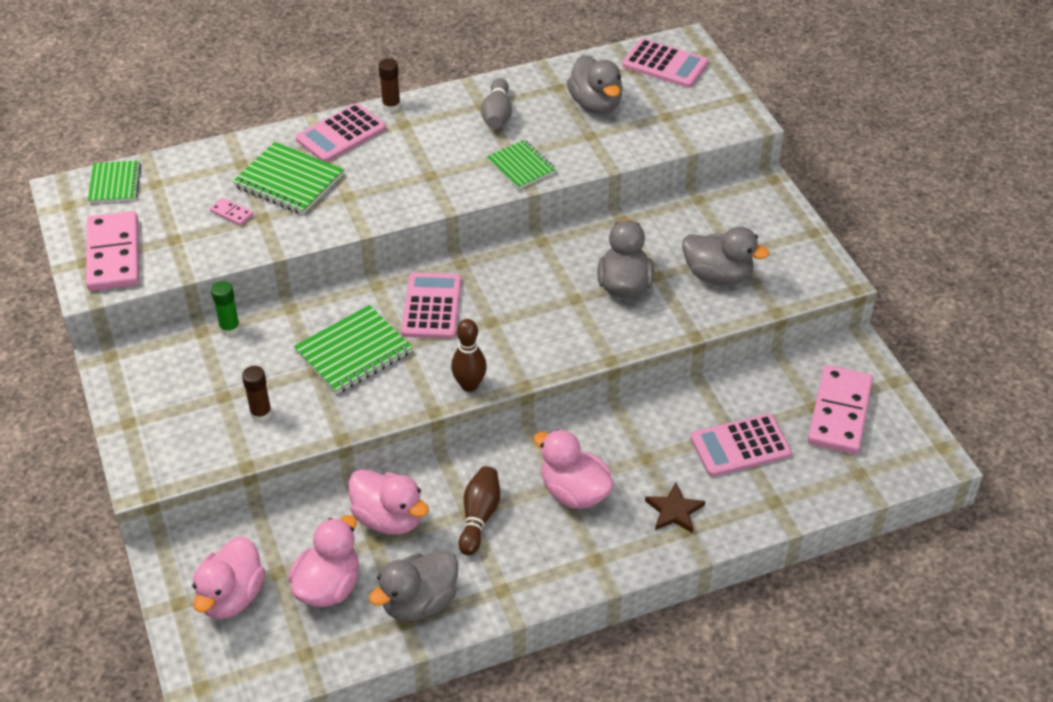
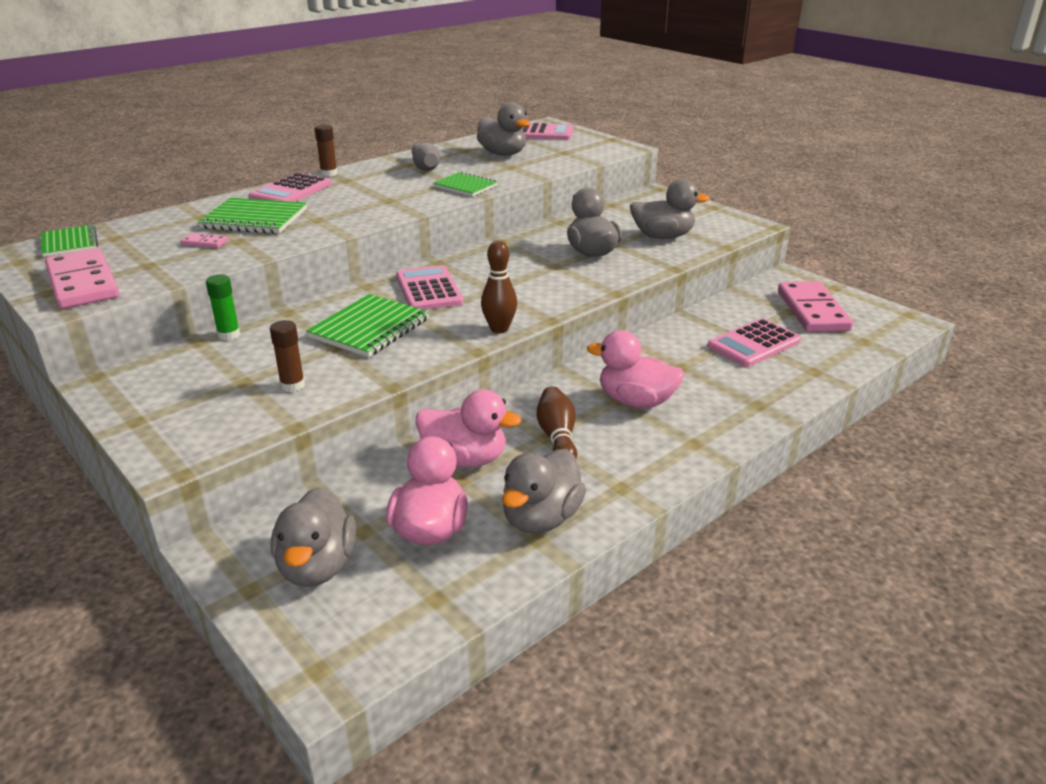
camera: 20 degrees left, 15 degrees down
pink duck [192,536,265,619] -> grey duck [271,487,356,587]
brown star [645,483,705,533] -> none

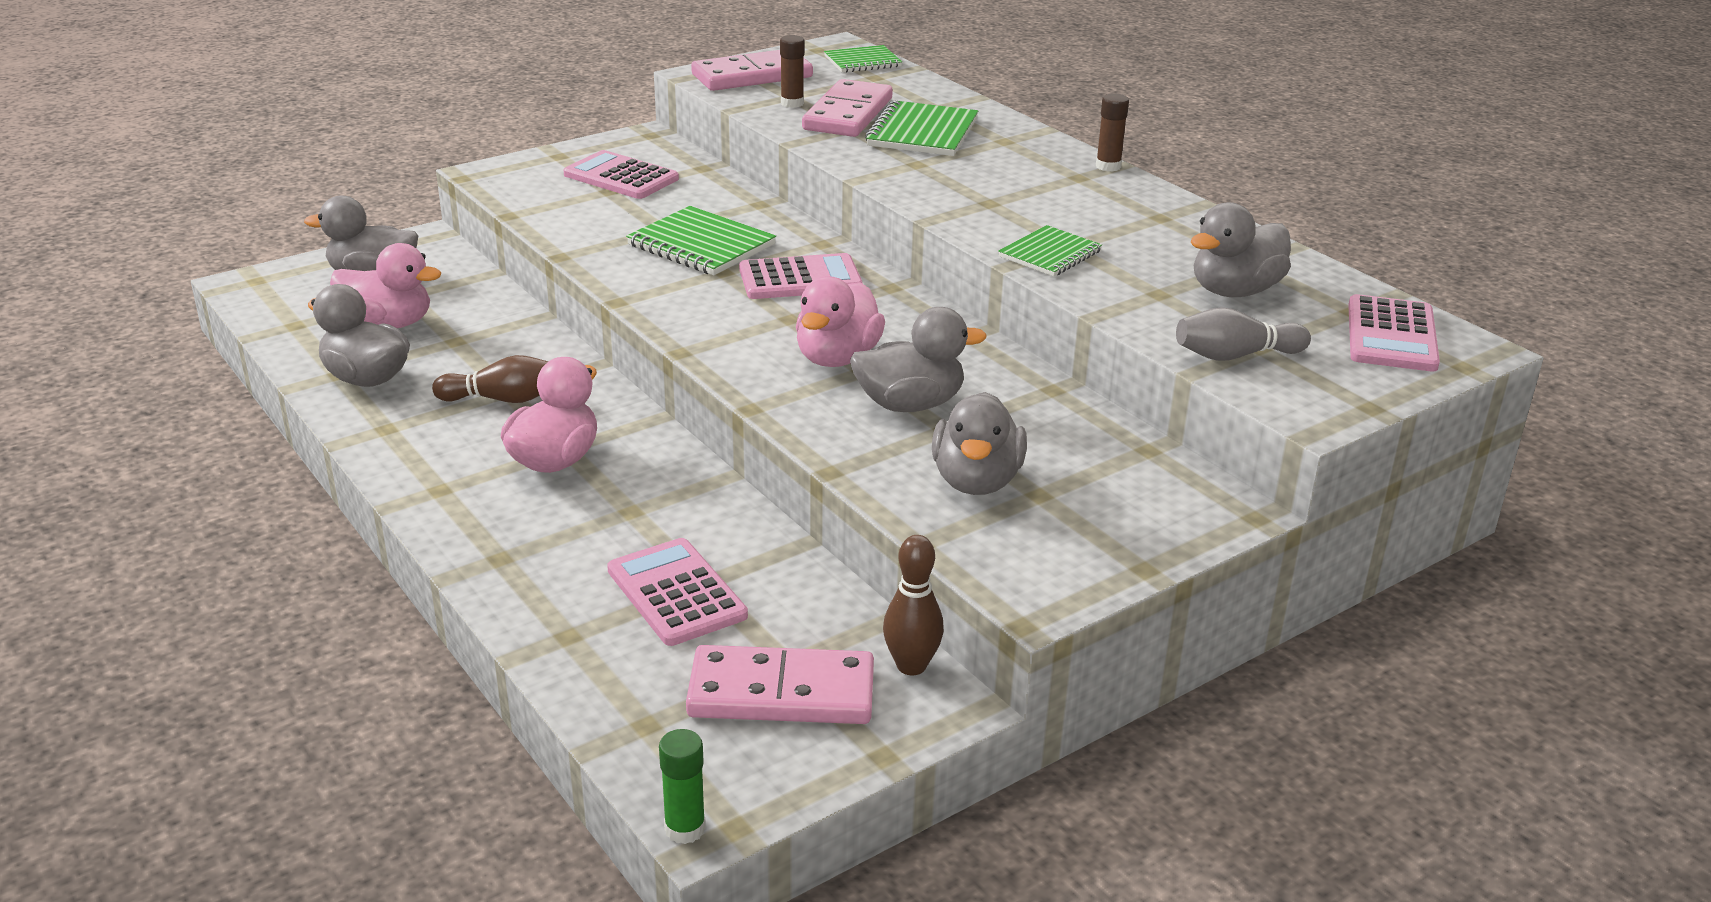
camera: 95 degrees right, 0 degrees up
pink domino [180,233,228,248] -> pink domino [802,79,893,137], size x2.39
green glue stick [206,274,240,340] -> green glue stick moved to [659,729,706,844]
pink calculator [249,172,332,202] -> pink calculator moved to [564,150,679,199]
brown glue stick [270,320,305,392] -> brown glue stick moved to [780,35,805,108]
grey bowling pin [412,142,440,171] -> grey bowling pin moved to [1176,307,1311,361]
pink duck [415,389,521,467] -> pink duck moved to [796,276,885,367]
brown bowling pin [481,241,517,333] -> brown bowling pin moved to [883,535,944,675]

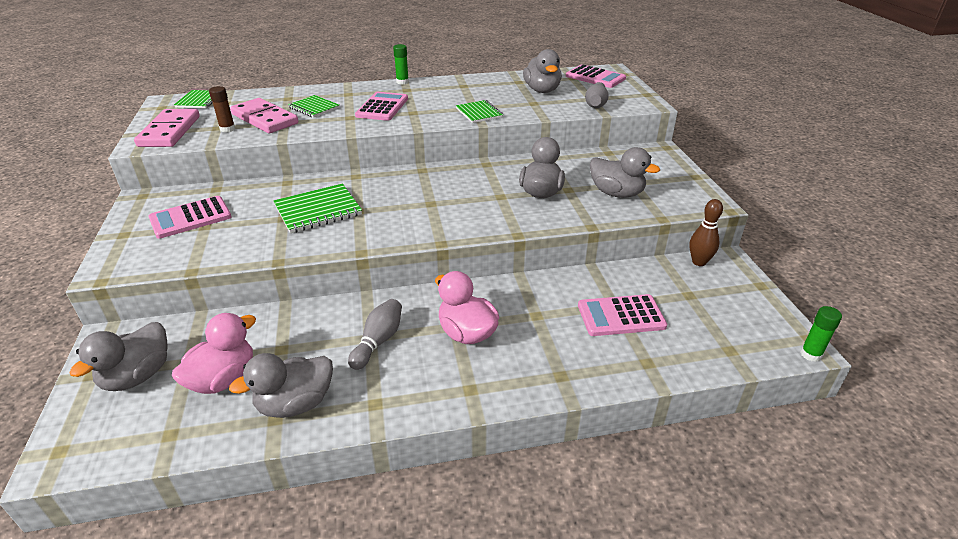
camera: 65 degrees left, 5 degrees up
brown bowling pin [432,355,549,403] -> grey bowling pin [348,299,402,370]
pink domino [686,645,874,724] -> none
pink calculator [739,253,863,299] -> pink calculator moved to [355,92,408,121]
pink duck [796,276,885,367] -> none
green notebook [865,100,978,156] -> green notebook [288,95,340,118], size x0.66
brown glue stick [1096,93,1129,172] -> green glue stick [393,44,409,84]

